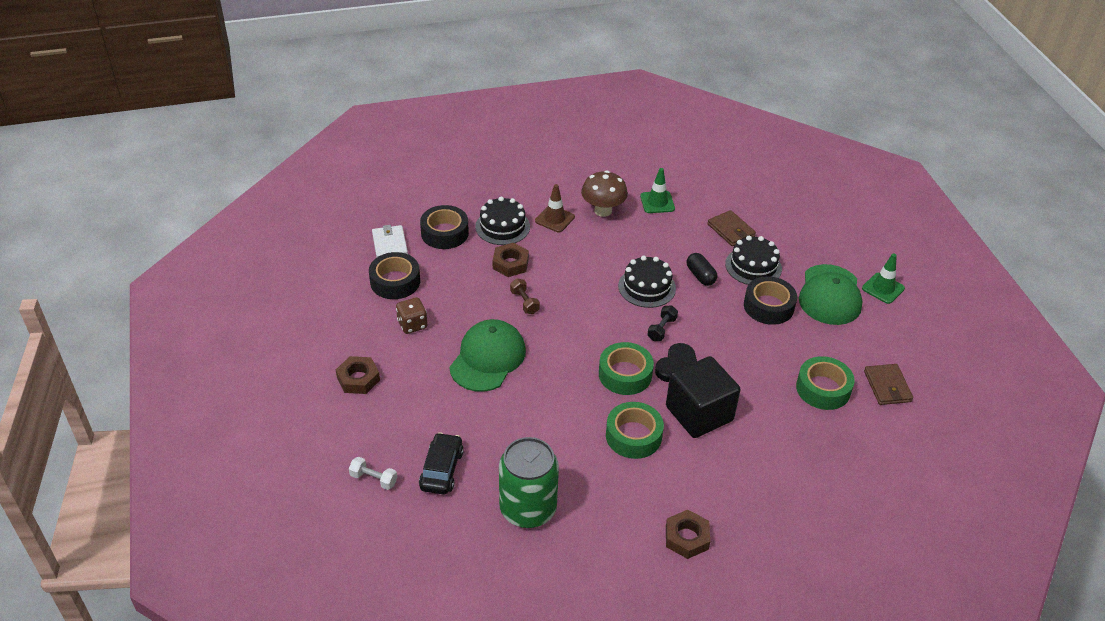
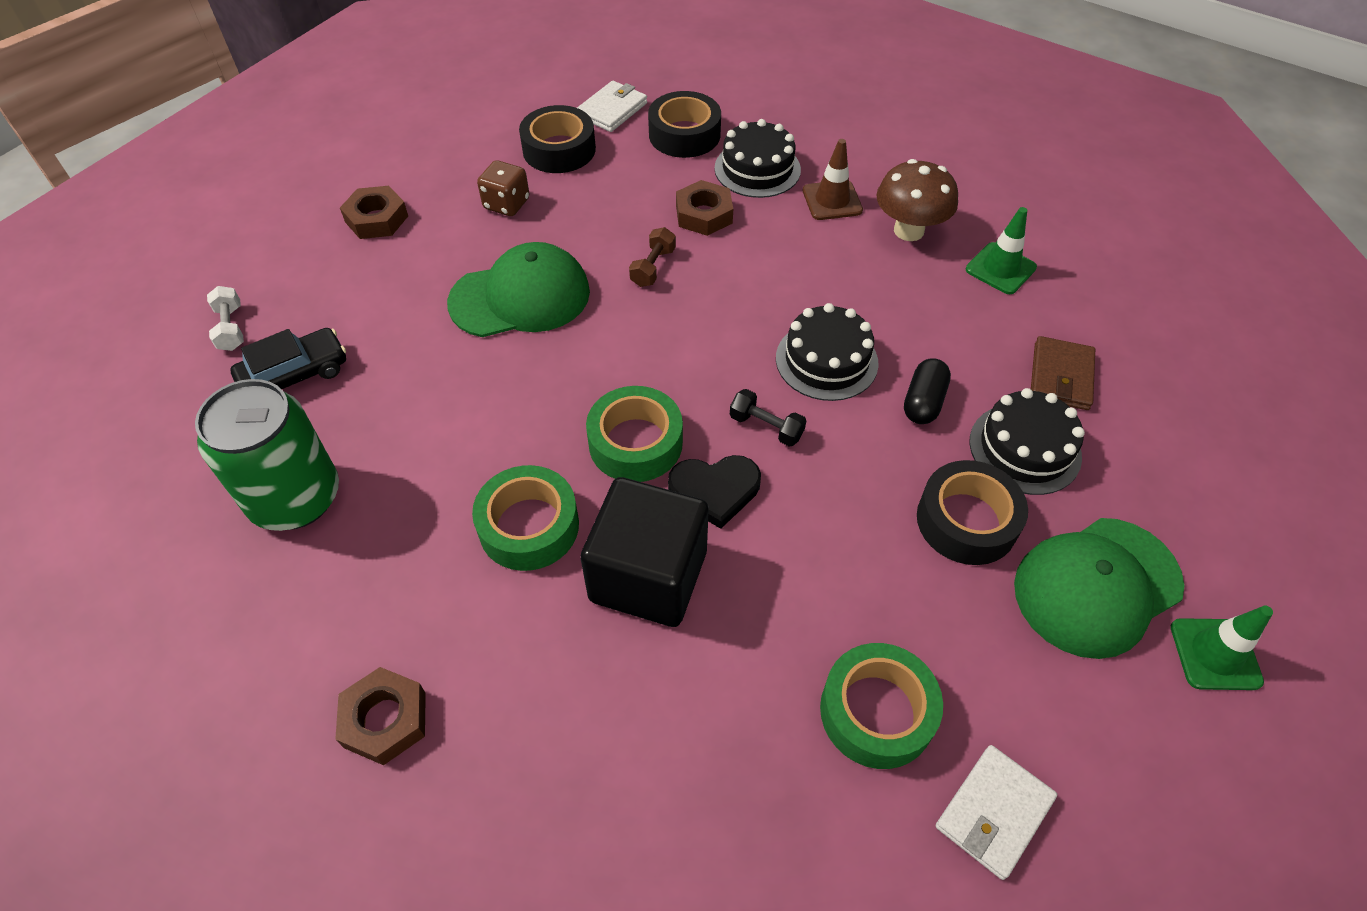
camera: 50 degrees right, 10 degrees up
black dumbbell [647,305,678,341] -> black dumbbell turned 45 degrees clockwise [730,389,807,447]
brown wallet [864,364,913,405] -> white wallet [936,745,1057,880]

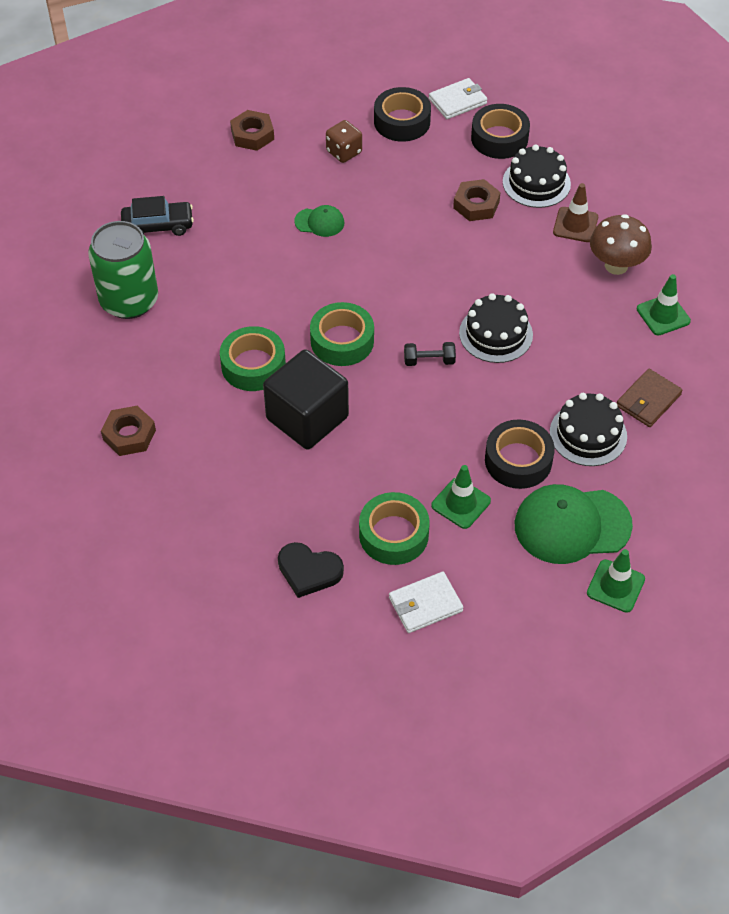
camera: 25 degrees right, 0 degrees up
white dumbbell [207,286,244,351] -> none
green cap [447,242,590,337] -> green cap [294,205,344,237], size x0.50
brown dumbbell [629,227,676,287] -> none
black heart [668,455,761,529] -> black heart moved to [278,542,344,598]
black dumbbell [730,389,807,447] -> black dumbbell turned 60 degrees counterclockwise [404,342,456,366]
black capsule [904,358,951,424] -> none
none -> green traffic cone [431,465,491,529]

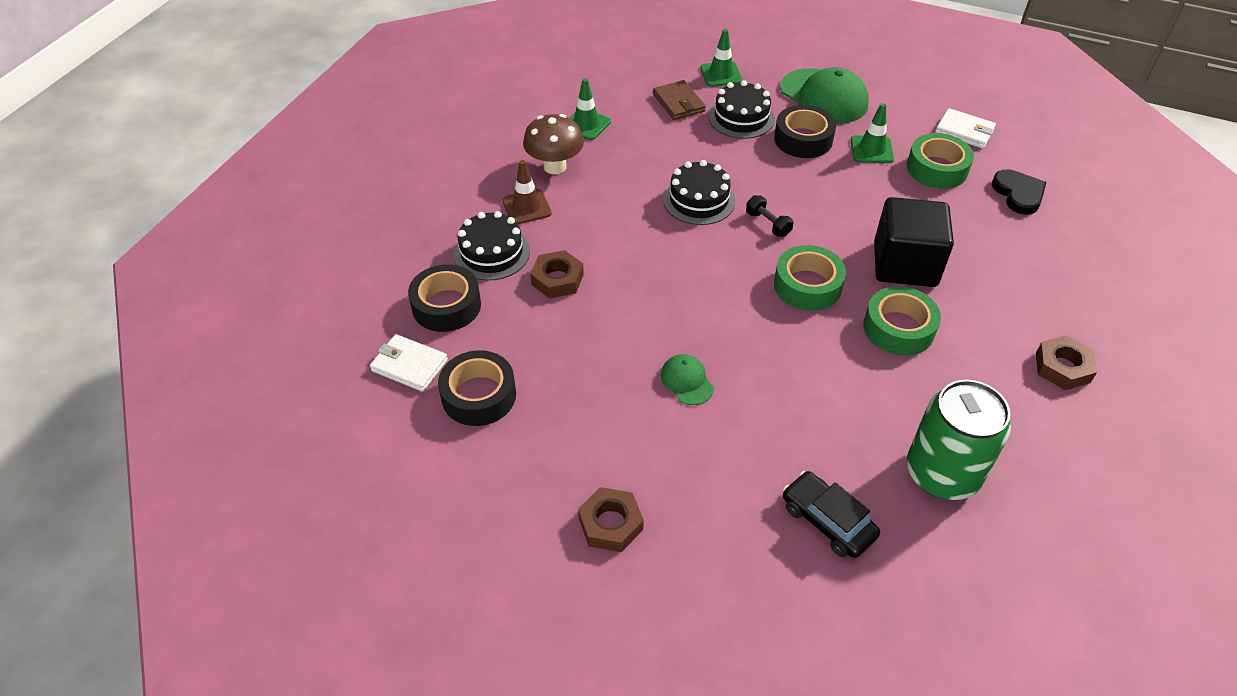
camera: 125 degrees left, 5 degrees down
brown dice [326,120,362,163] -> none
green traffic cone [587,549,645,613] -> green traffic cone moved to [700,29,742,87]
brown wallet [617,369,683,427] -> brown wallet turned 60 degrees clockwise [653,80,706,120]

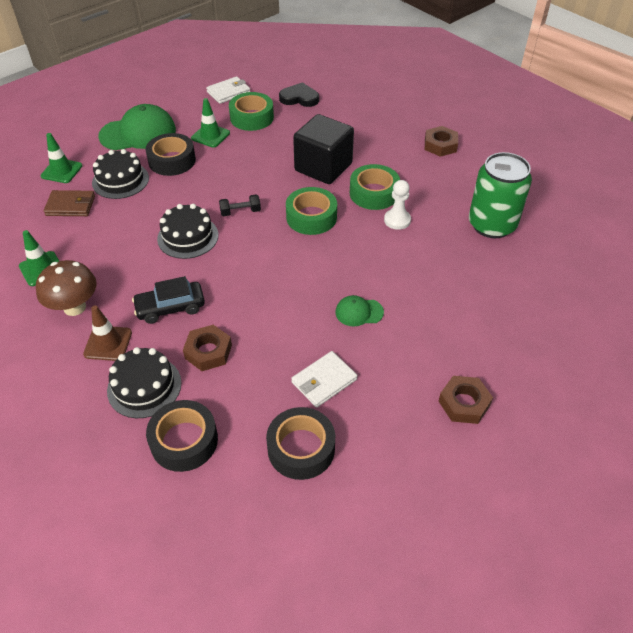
camera: 65 degrees left, 0 degrees up
white wallet [370,334,448,392] -> white wallet moved to [291,351,357,408]
black car [783,471,880,558] -> black car moved to [132,276,205,324]
none -> white pawn [384,180,411,230]

